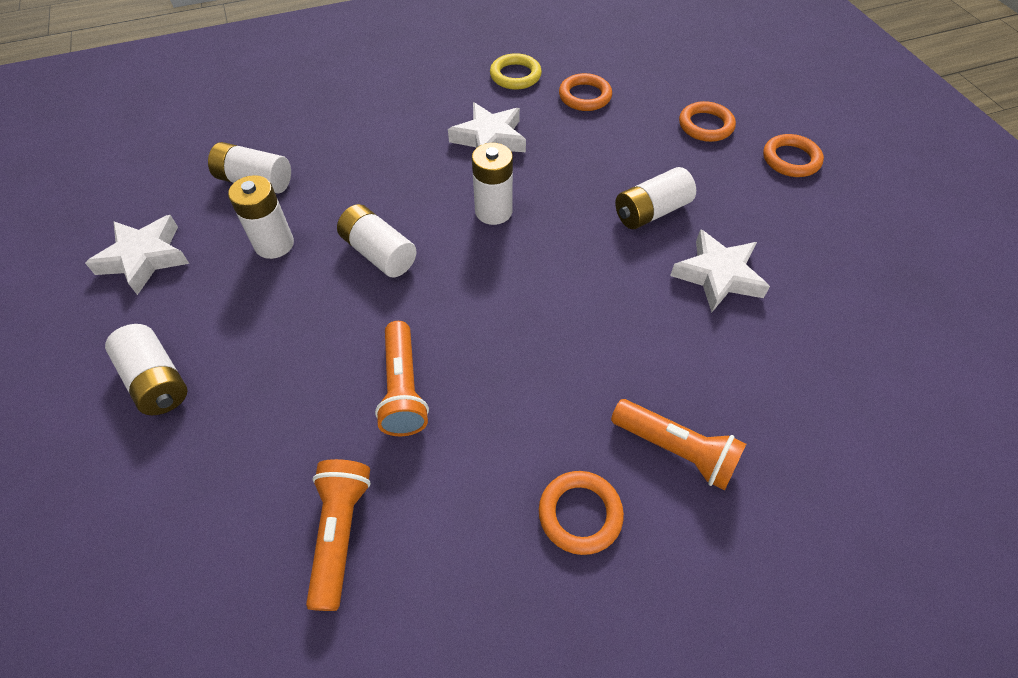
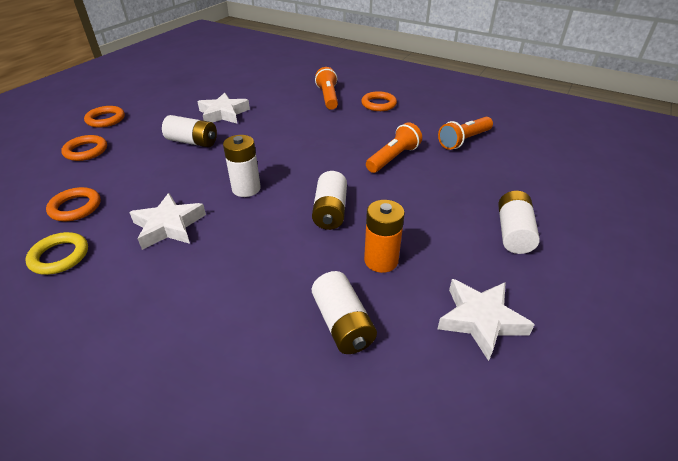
camera: 130 degrees left, 15 degrees down
white battery [228,175,294,259] -> orange battery [364,200,405,273]

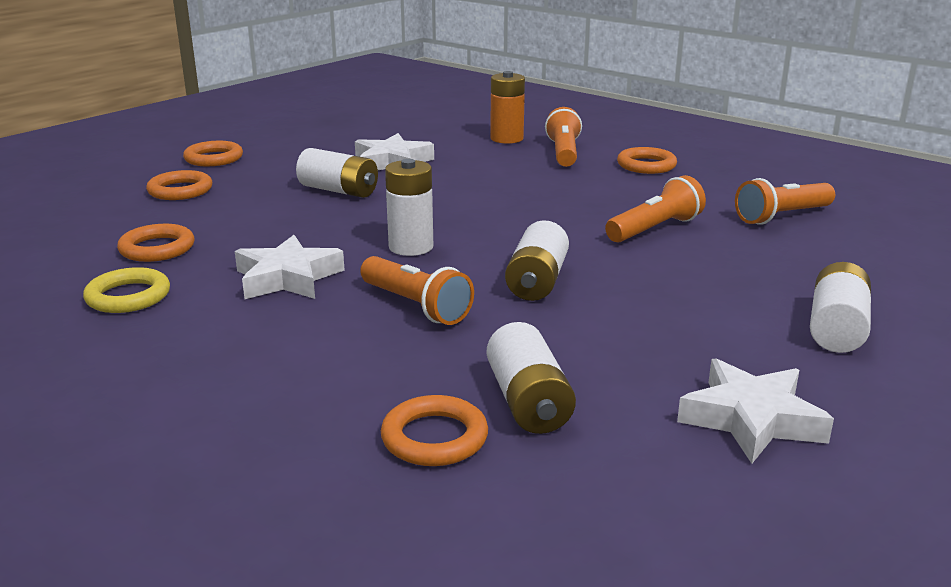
camera: 10 degrees right, 15 degrees down
orange battery [364,200,405,273] -> orange battery moved to [490,71,525,144]
none -> orange flashlight [360,256,474,325]
none -> orange ring [381,395,488,466]

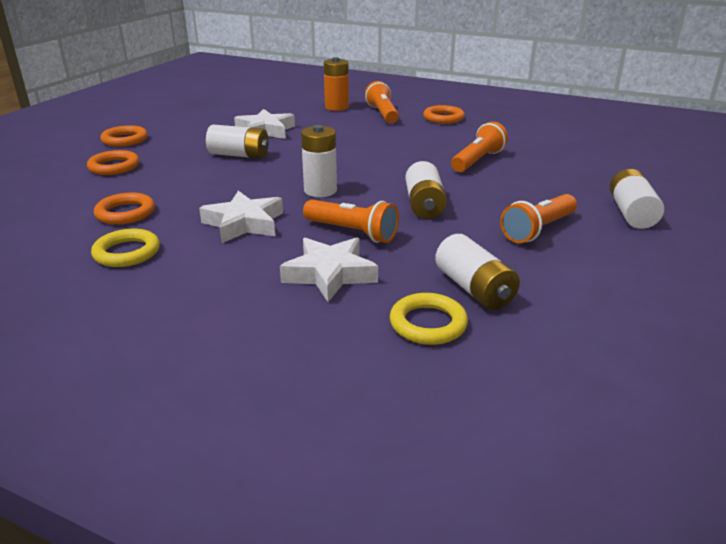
camera: 15 degrees left, 5 degrees up
orange ring [381,395,488,466] -> yellow ring [390,293,468,345]
white star [677,358,834,464] -> white star moved to [280,237,378,302]
orange flashlight [735,178,835,225] -> orange flashlight moved to [500,194,577,243]

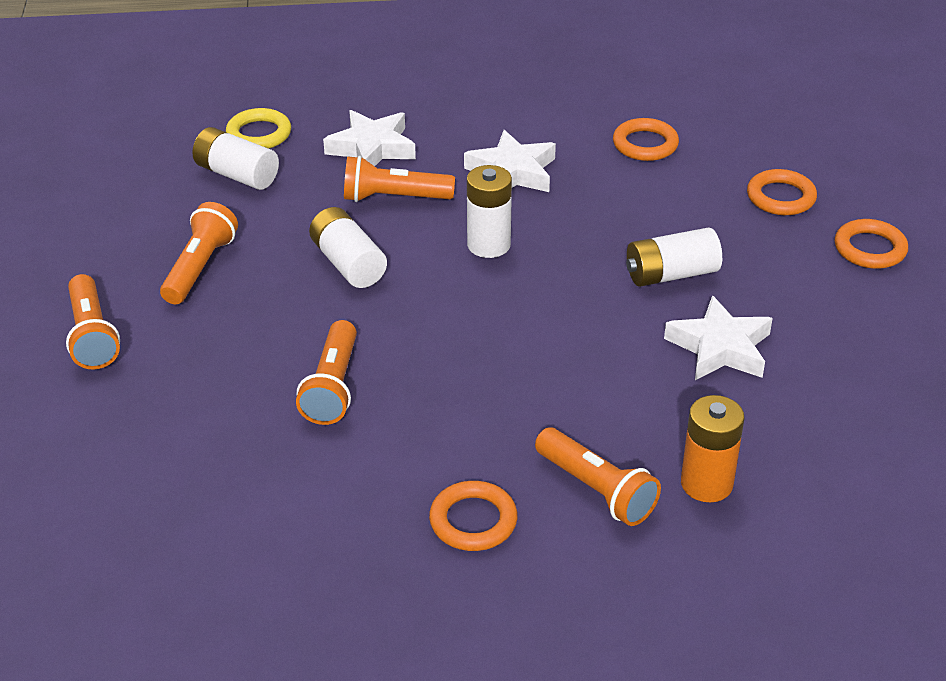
camera: 150 degrees right, 10 degrees up
yellow ring [91,228,160,267] -> none
white battery [610,169,664,229] -> orange flashlight [66,274,120,370]

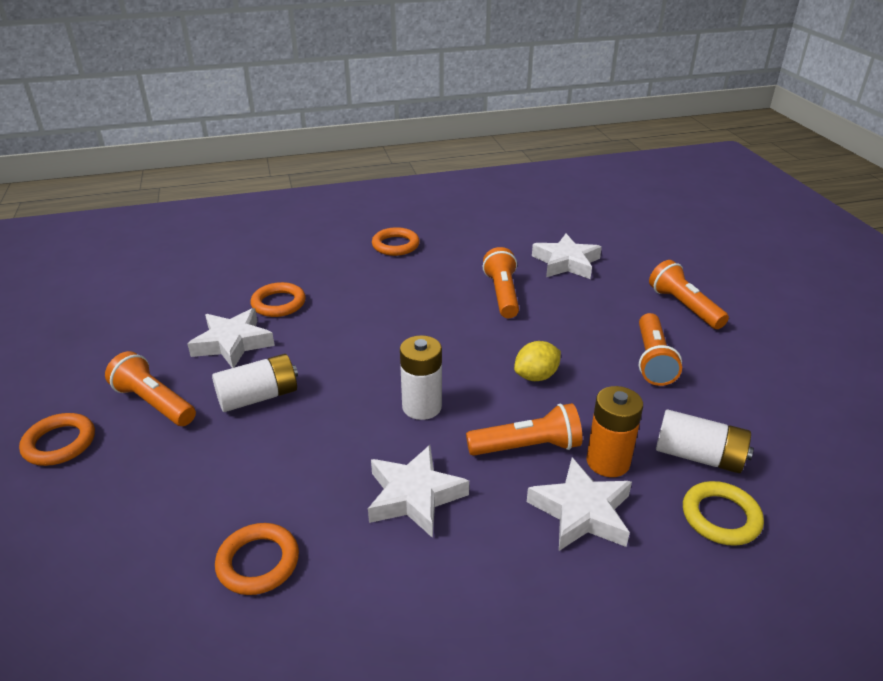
camera: 170 degrees right, 5 degrees down
white battery [309,207,387,288] -> yellow lemon [514,341,561,381]
orange flashlight [535,428,661,526] -> orange flashlight moved to [105,351,196,426]
orange battery [681,395,744,502] -> orange battery moved to [586,386,643,477]
orange ring [747,169,817,215] -> orange ring moved to [251,282,306,317]
none -> white star [532,234,602,279]

